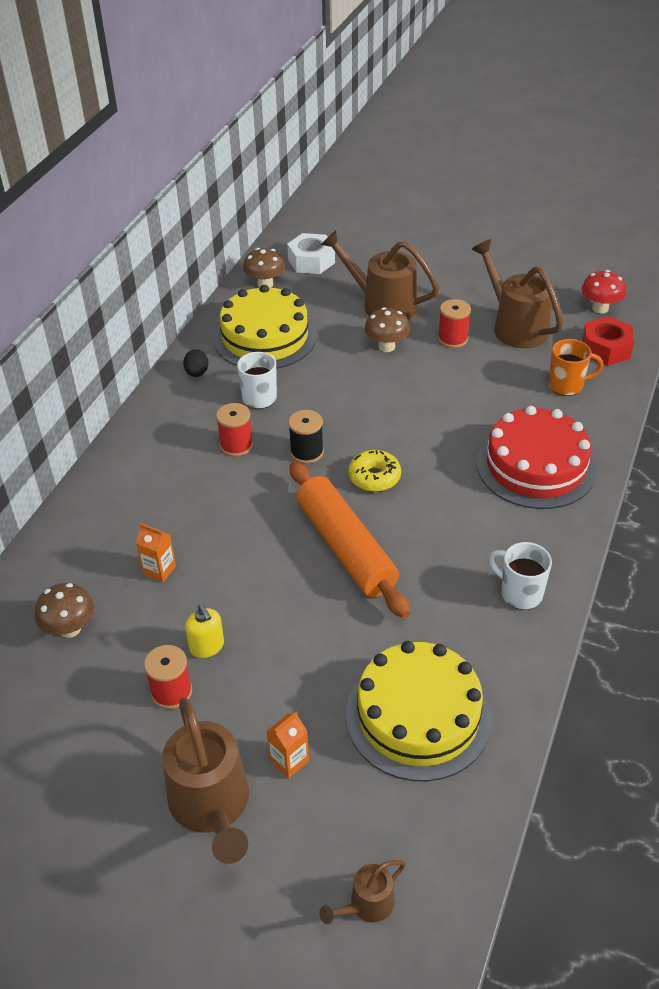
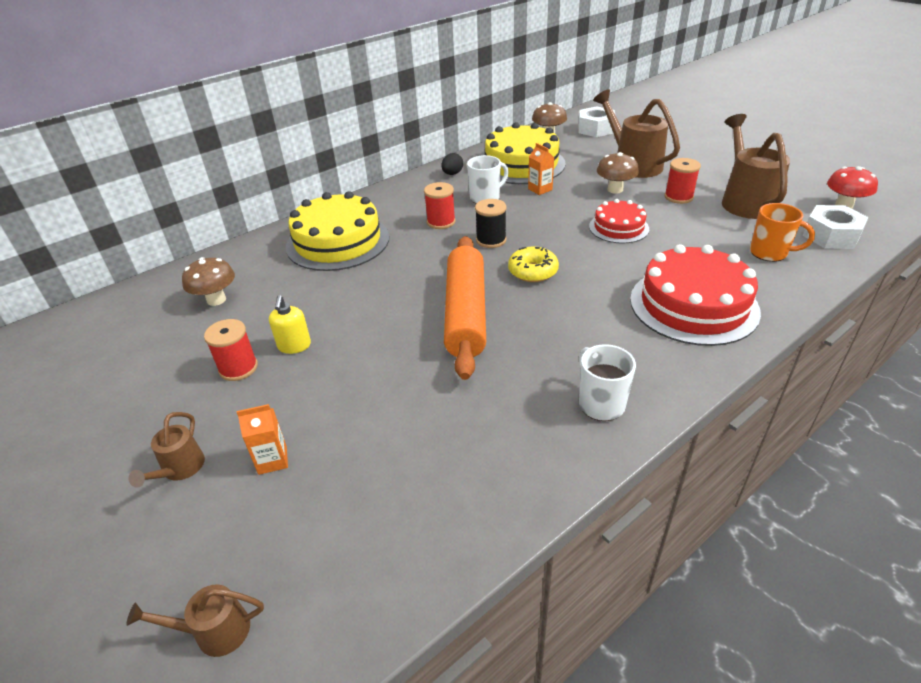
camera: 30 degrees right, 5 degrees down
orange carton [136,524,176,582] -> orange carton moved to [528,143,554,195]
brown watering can [162,697,249,864] -> brown watering can [129,412,205,488], size x0.49
yellow cake [346,641,492,781] -> yellow cake moved to [286,191,389,271]
red nut [582,316,634,366] -> white nut [803,205,869,249]
none -> red cake [589,199,649,243]

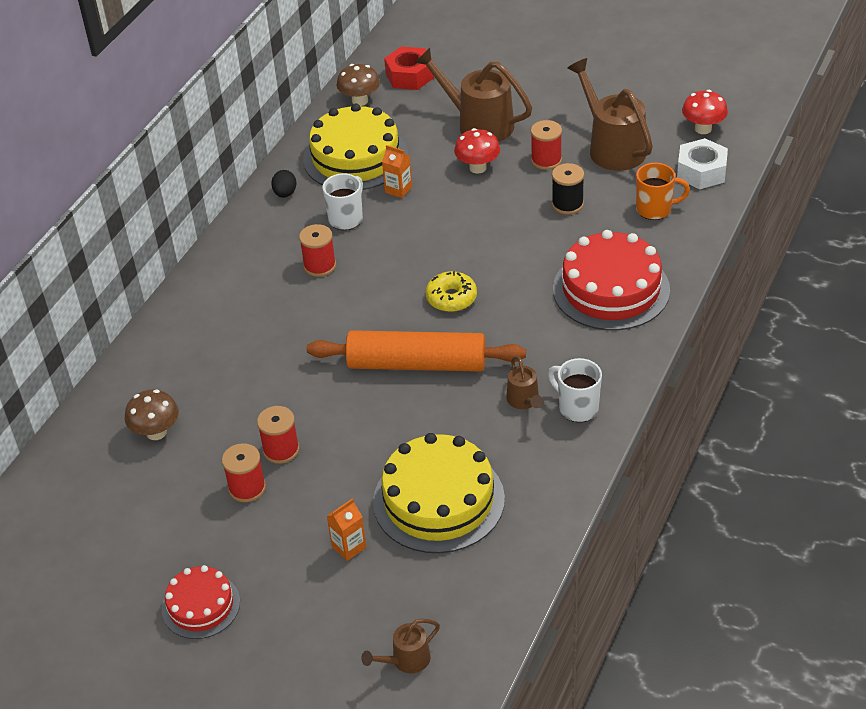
camera: 25 degrees left, 5 degrees up
brown watering can [129,412,205,488] -> brown watering can moved to [506,356,543,409]
yellow soap dispenser [269,295,311,354] -> red spool [257,406,300,464]
yellow cake [286,191,389,271] -> yellow cake moved to [373,433,505,553]
orange rolling pin [444,236,486,380] -> orange rolling pin turned 60 degrees counterclockwise [307,330,526,372]
black spool [475,199,507,248] -> black spool moved to [552,163,584,214]
white nut [578,106,615,137] -> red nut [384,47,434,90]
red cake [589,199,649,243] -> red cake moved to [162,565,240,639]
brown mushroom [597,152,639,194] -> red mushroom [454,128,500,174]

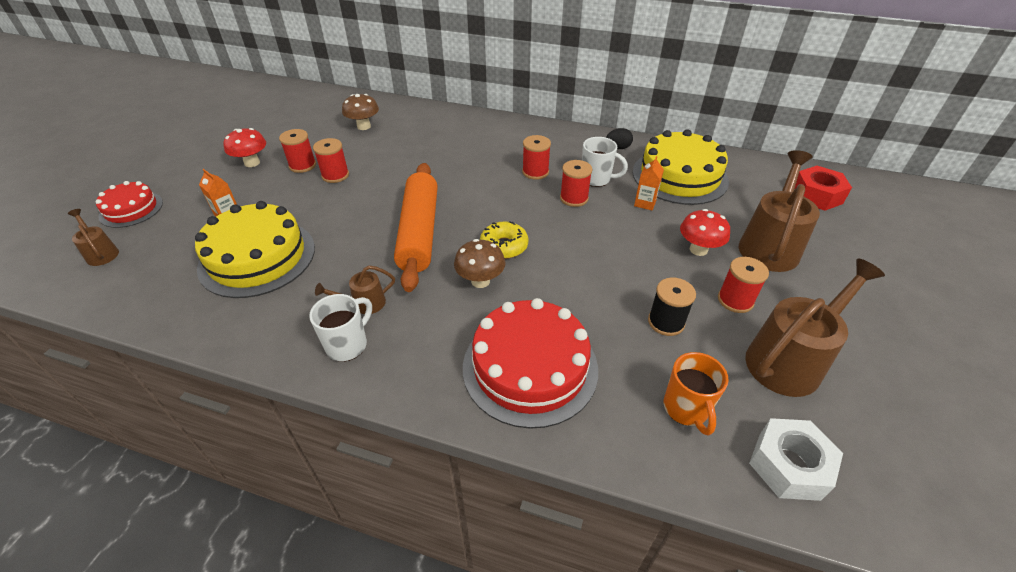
camera: 80 degrees right, 0 degrees up
red cake [162,565,240,639] -> red cake moved to [95,181,163,228]
brown mushroom [337,64,380,106] -> brown mushroom moved to [454,239,505,288]
red mushroom [682,90,728,134] -> red mushroom moved to [224,128,266,167]
none -> red spool [560,160,592,207]

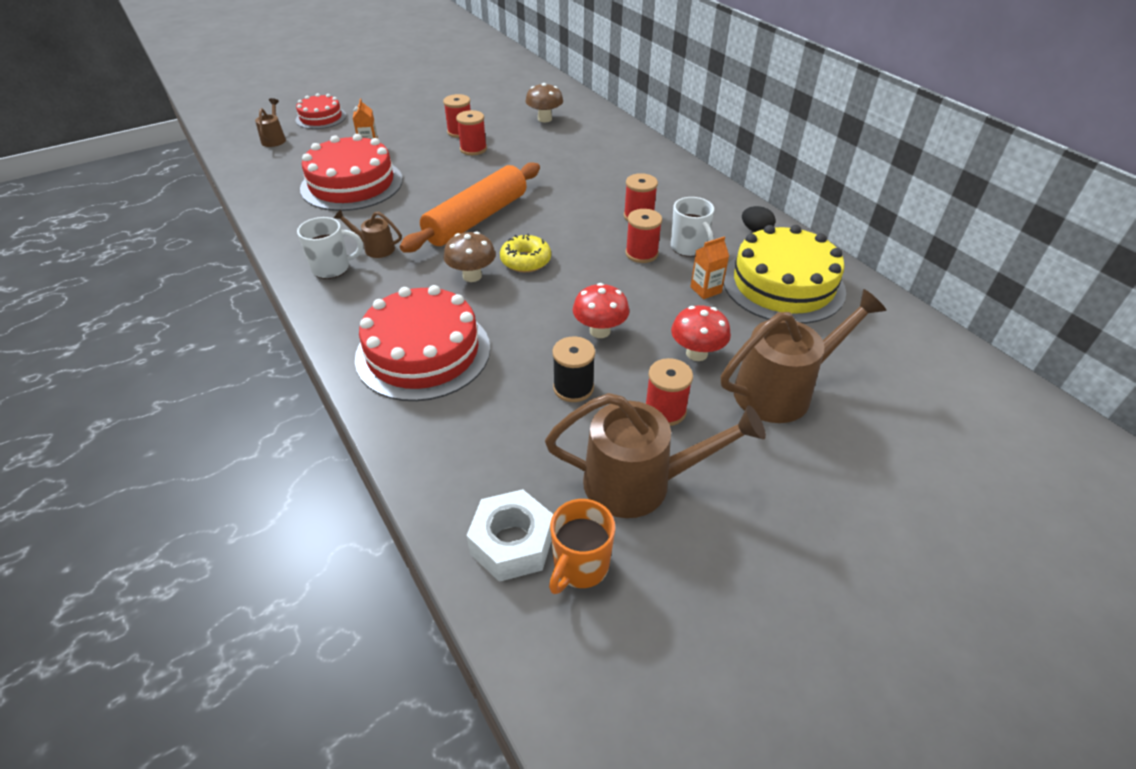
camera: 40 degrees right, 0 degrees up
yellow cake [195,201,315,298] -> red cake [300,134,403,211]
red mushroom [224,128,266,167] -> red mushroom moved to [573,283,630,338]
orange mug [664,352,729,435] -> orange mug moved to [549,499,615,594]
red nut [794,166,852,211] -> none

